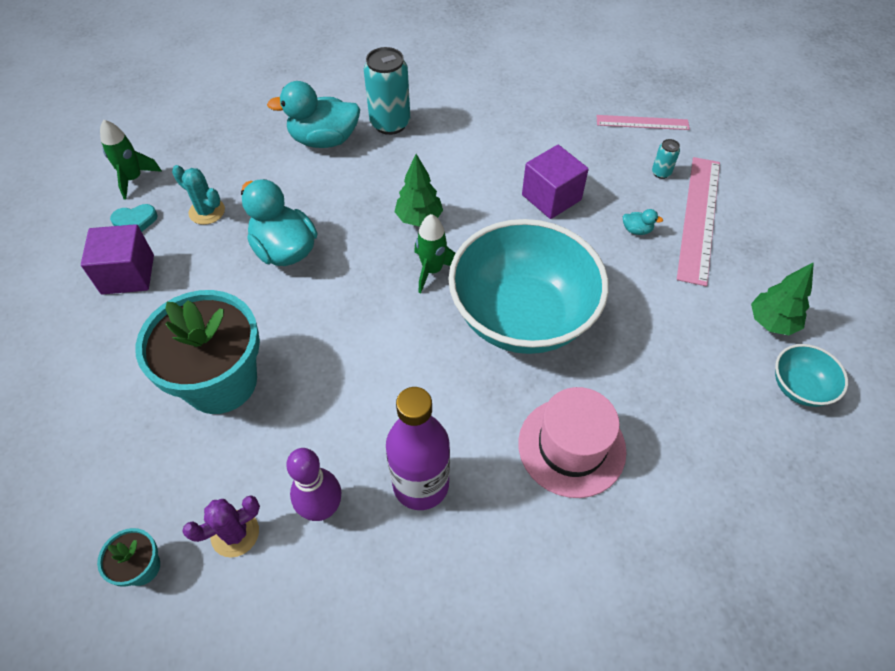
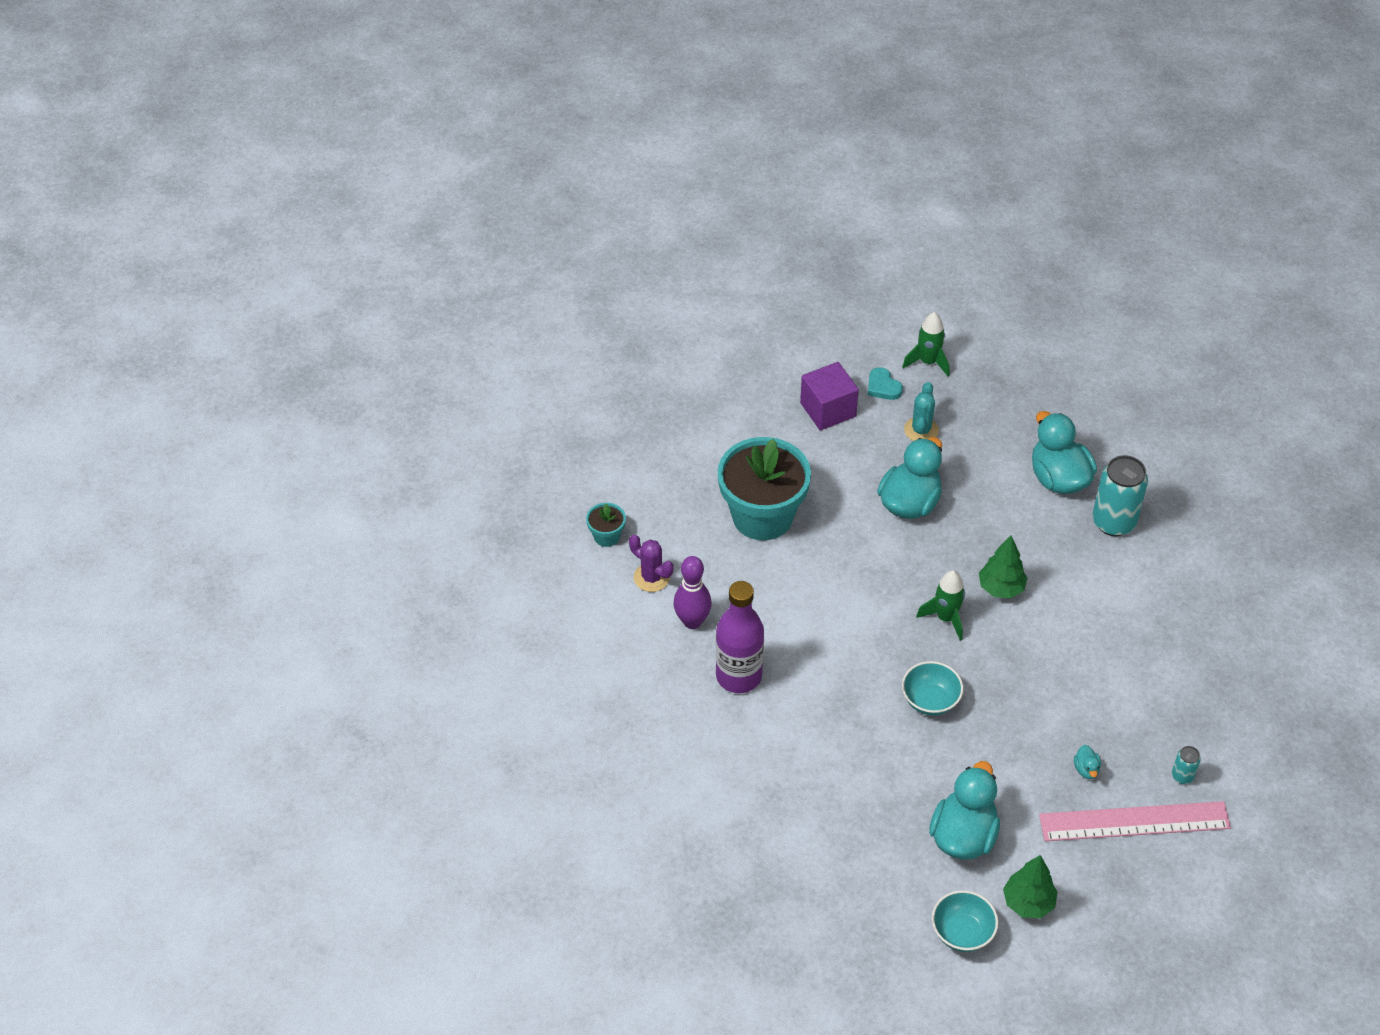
camera: 70 degrees right, 5 degrees down
turquoise bowl [448,219,609,354] -> turquoise bowl [902,661,963,716], size x0.43
pink hat [518,387,626,498] -> none
purple cube [522,145,589,219] -> none
pink ruler [597,115,690,130] -> none
none -> turquoise duck [929,761,1000,859]

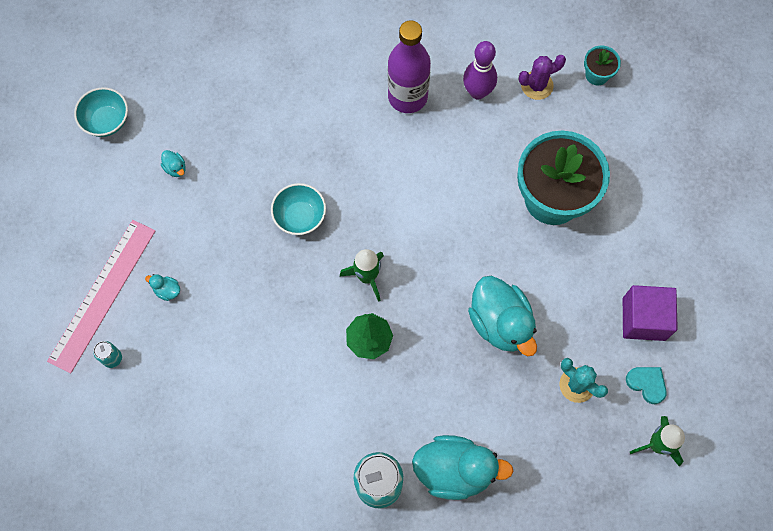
camera: 120 degrees right, 20 degrees up
turquoise heart [868,367,903,400] -> turquoise heart turned 45 degrees clockwise [626,367,667,404]
turquoise duck [929,761,1000,859] -> turquoise duck [161,150,186,177], size x0.40
green tree [1003,855,1058,918] -> none

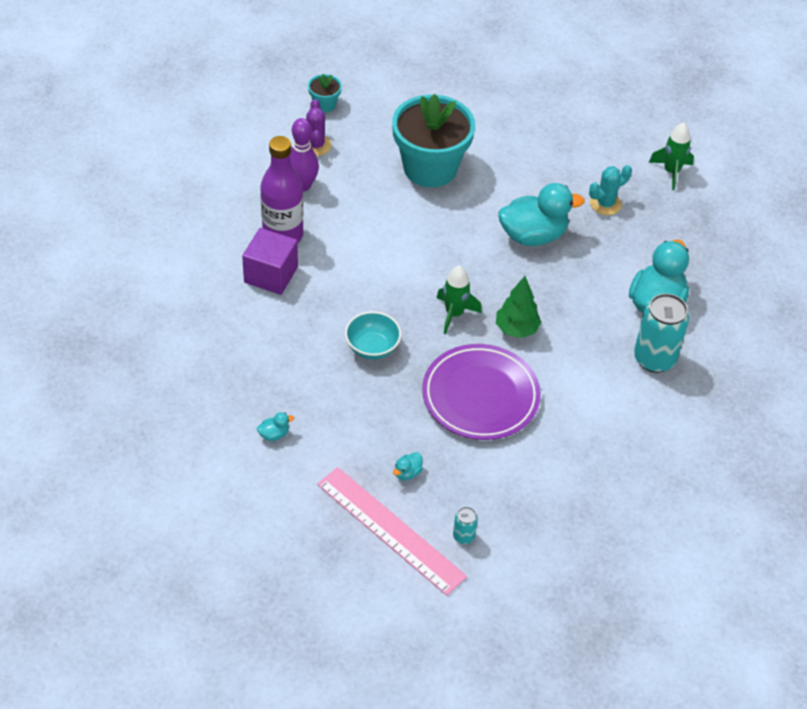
camera: 75 degrees left, 20 degrees down
turquoise bowl [74,87,128,137] -> none
purple cube [623,285,678,341] -> purple cube moved to [242,228,298,295]
turquoise heart [626,367,667,404] -> none
none -> purple plate [422,344,541,440]

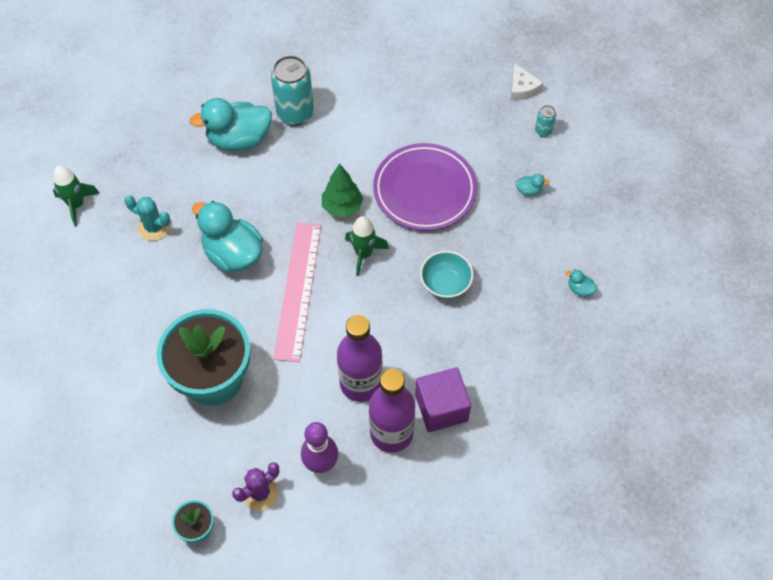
camera: 125 degrees left, 10 degrees up
pink ruler [317,467,467,596] -> pink ruler moved to [274,222,321,362]
none -> purple bottle [337,315,383,402]
none -> white cheese [511,63,543,101]

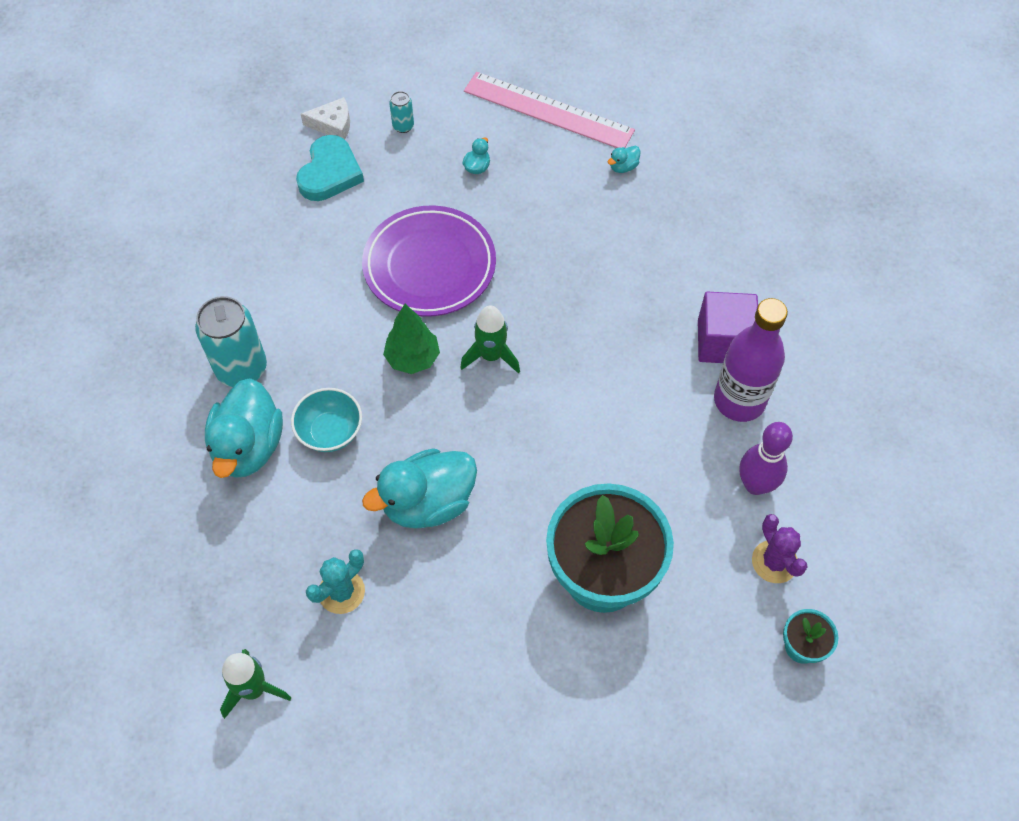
camera: 70 degrees left, 0 degrees up
pink ruler [274,222,321,362] -> pink ruler moved to [464,72,635,148]
purple bottle [337,315,383,402] -> none
turquoise bowl [420,251,474,299] -> turquoise bowl moved to [291,388,362,452]
none -> turquoise heart [296,135,364,201]

